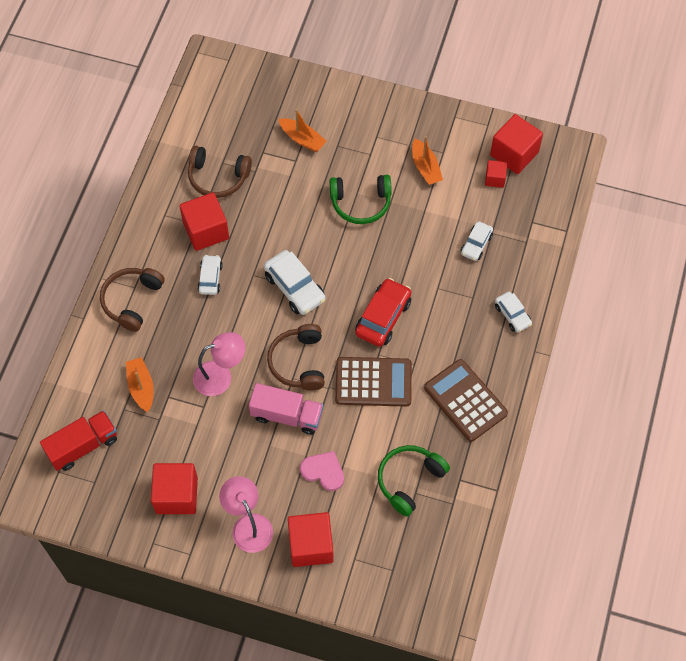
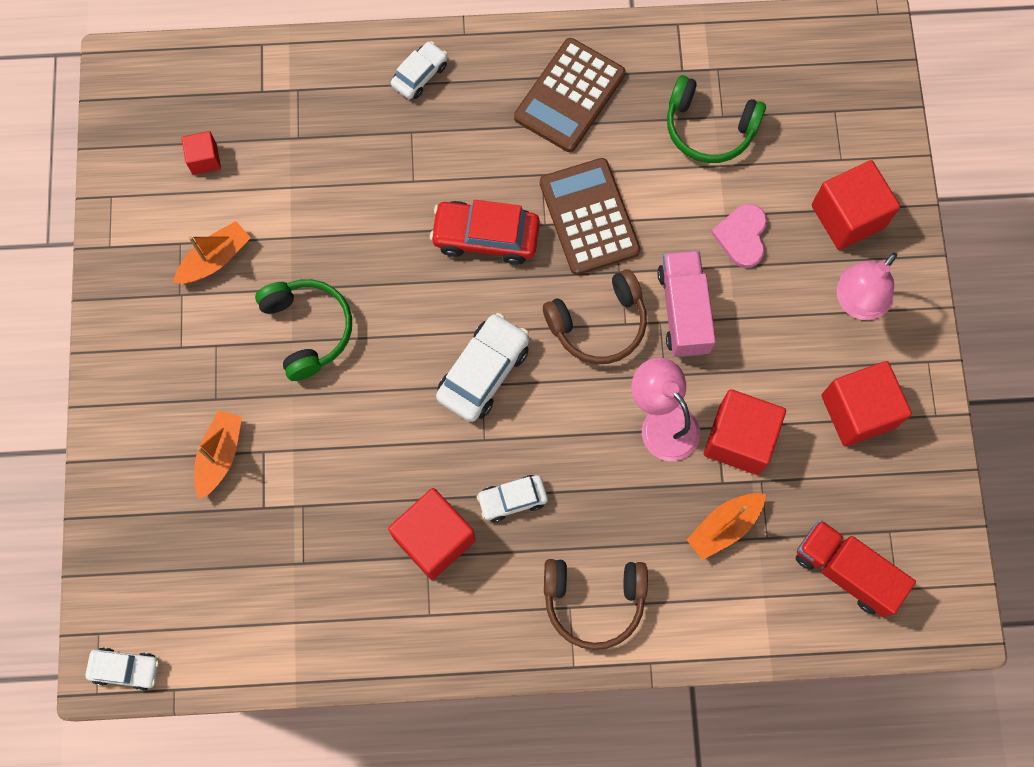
camera: 110 degrees left, 10 degrees up
brown headphones [188,146,252,198] -> none
white car [461,221,493,261] -> white car moved to [85,647,159,691]
red cube [490,114,543,174] -> red cube moved to [704,389,786,475]

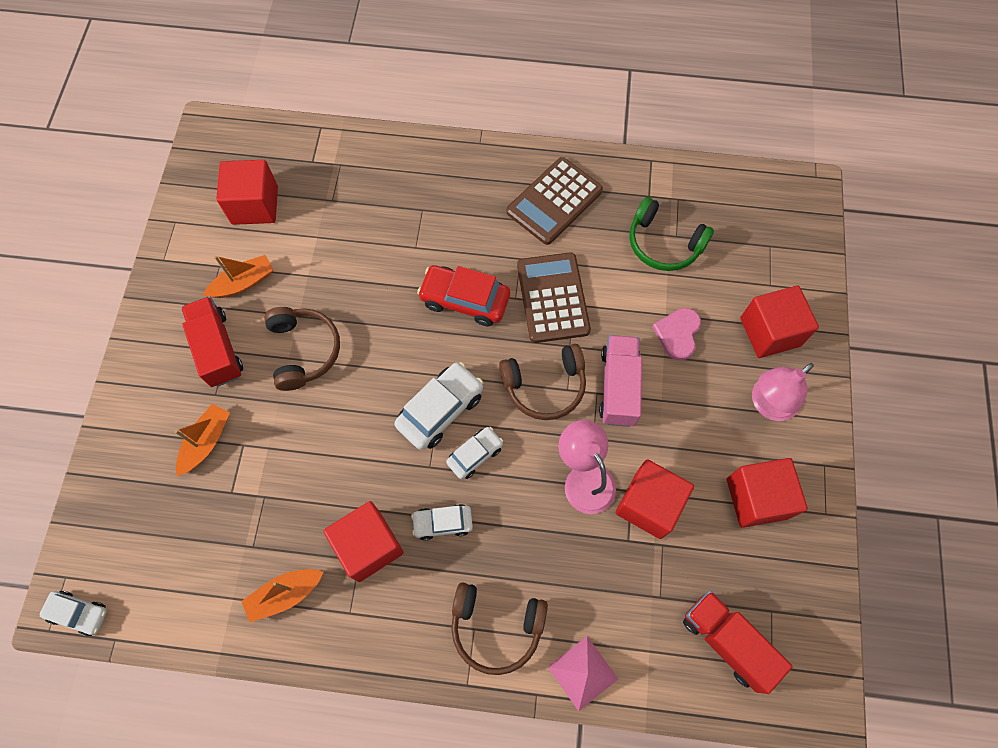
camera: 10 degrees right, 5 degrees down
red cube [181,131,221,175] -> red cube [216,160,278,225], size x1.89
green headphones [255,279,352,381] -> brown headphones [264,307,340,391]
white car [391,41,448,99] -> white car moved to [446,427,503,479]
orange boat [687,493,766,560] -> orange boat moved to [241,569,323,623]
none -> red truck [181,296,243,387]
none -> pink pyramid [548,636,618,711]

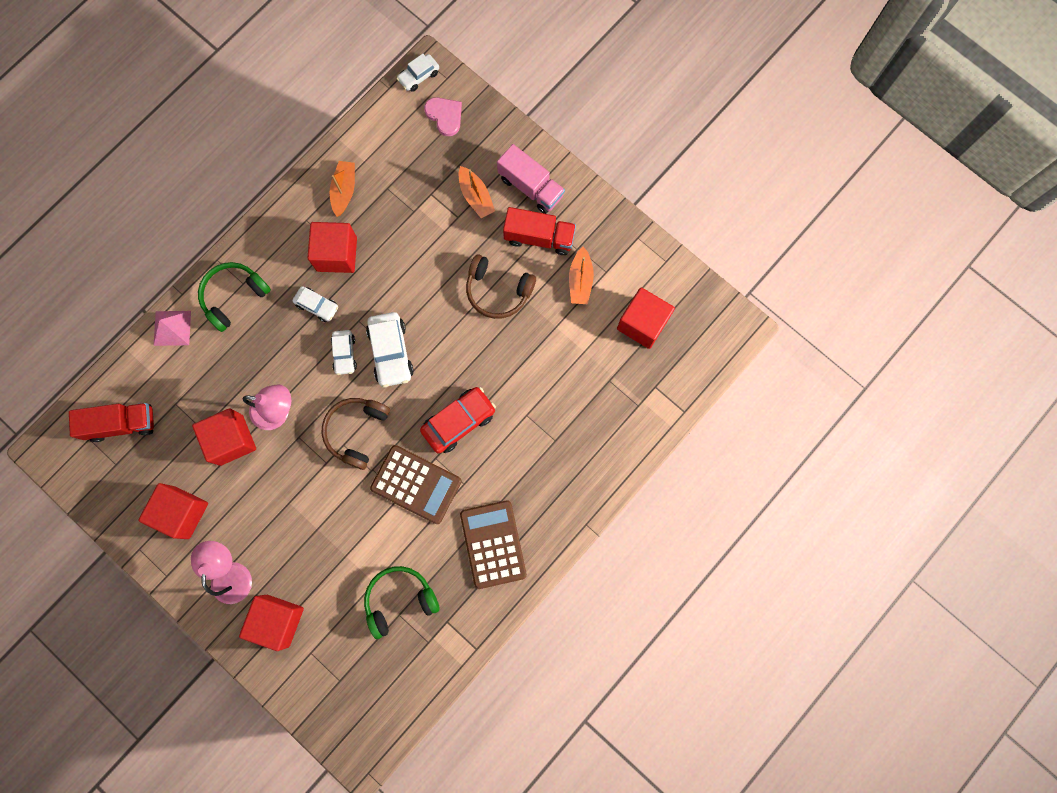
camera: 125 degrees right, 10 degrees up
white car [411,504,473,540] -> white car turned 90 degrees clockwise [293,286,338,322]
brown headphones [451,582,548,675] -> green headphones [198,262,271,332]
pink truck [599,335,642,427] -> pink truck moved to [497,144,565,214]
pink heart [652,308,701,361] -> pink heart moved to [424,97,462,136]

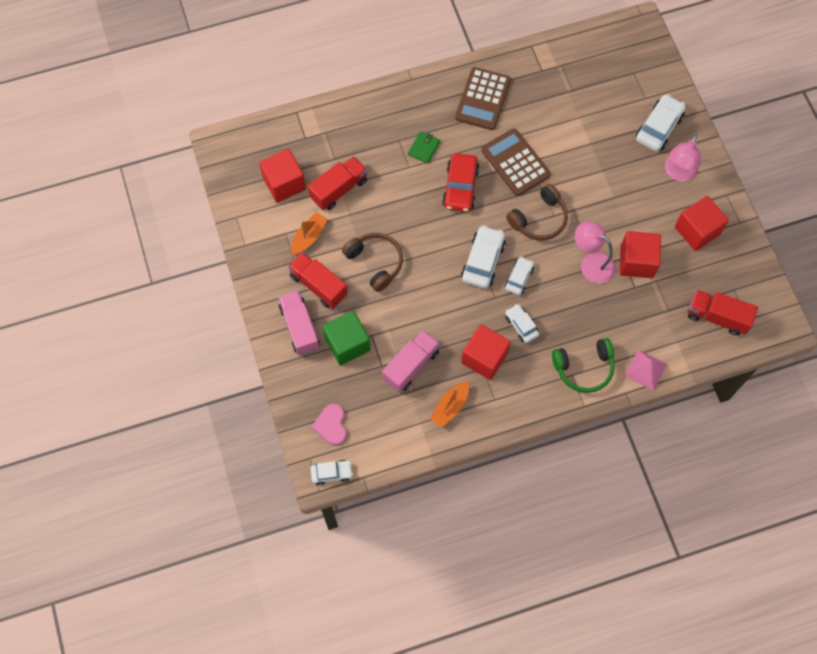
camera: 150 degrees left, 10 degrees down
red cube [239,595,304,651] -> white car [636,94,686,151]
green headphones [364,566,440,639] -> none
red car [420,387,496,454] -> red car turned 75 degrees counterclockwise [442,153,479,212]
orange boat [459,166,495,218] -> green cube [322,311,371,365]
none -> red truck [308,156,367,210]
none -> pink truck [382,330,440,393]
none -> green wallet [408,131,440,164]

